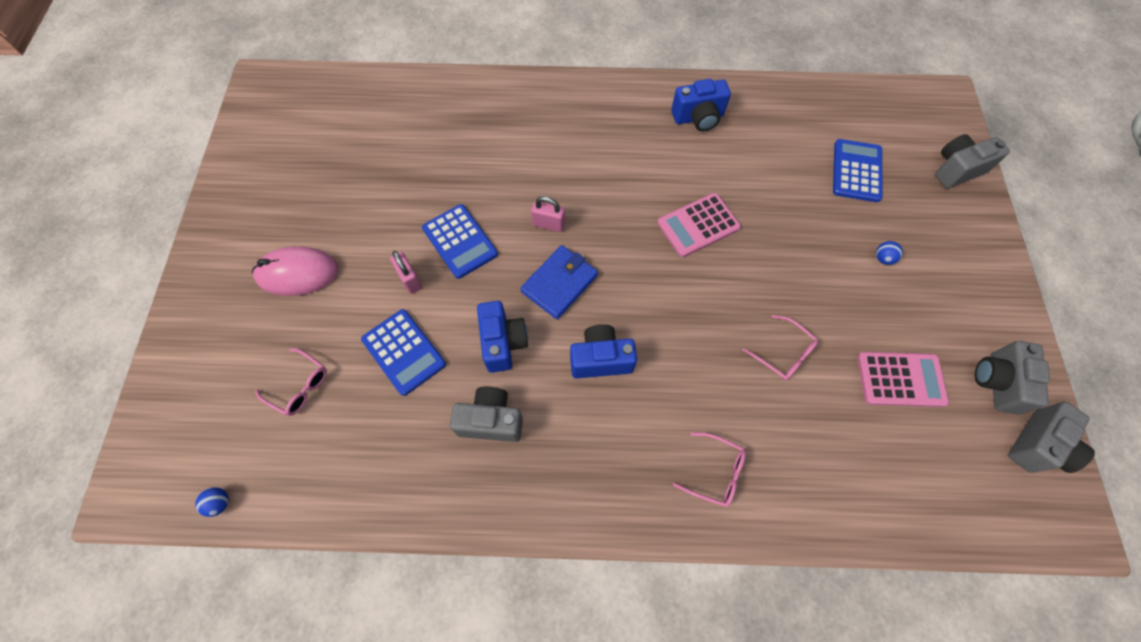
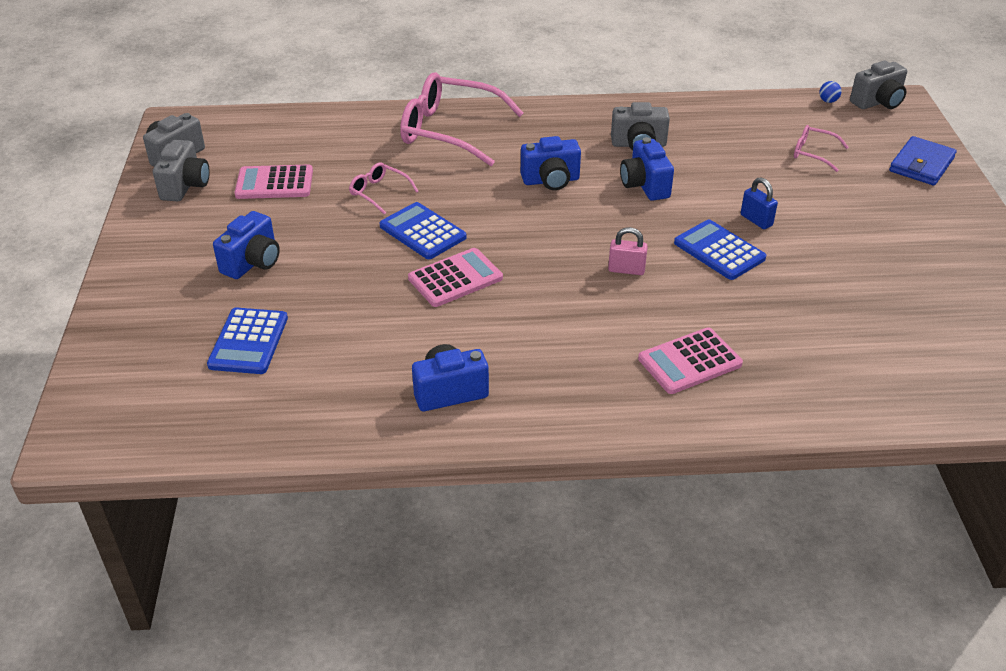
camera: 175 degrees right, 25 degrees down
pink mouse [252,246,339,296] -> none
blue calculator [361,309,446,396] -> blue calculator moved to [379,202,467,259]
pink padlock [390,251,422,294] -> blue padlock [741,177,778,229]
blue wallet [520,245,598,319] -> blue wallet moved to [889,136,957,186]
pink glasses [673,432,746,507] -> pink glasses [400,72,524,166], size x2.15
blue ball [876,241,903,265] -> blue camera [213,211,280,279]
grey camera [935,134,1010,189] -> grey camera moved to [850,61,907,109]
none -> pink calculator [638,327,743,394]

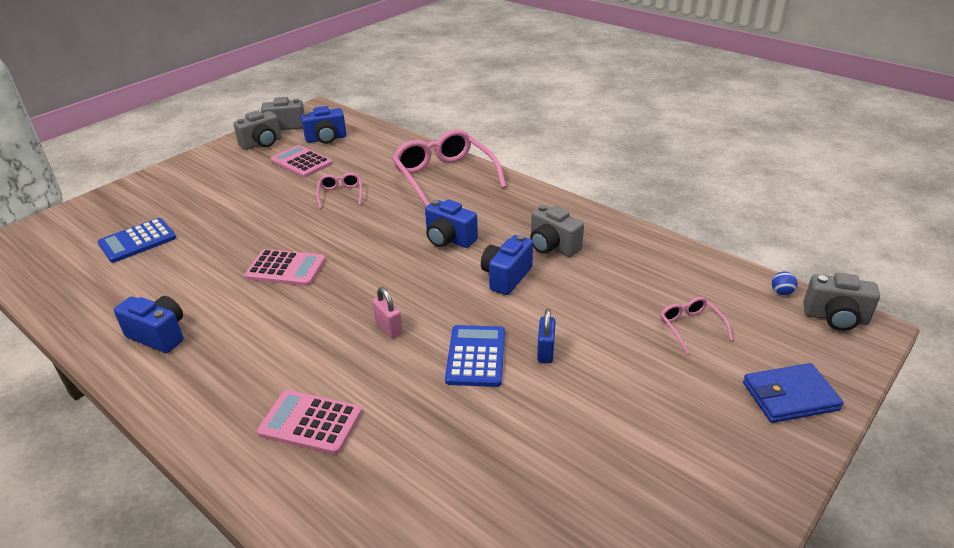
camera: 45 degrees right, 5 degrees down
blue camera [213,211,280,279] -> blue camera moved to [301,106,347,144]
blue calculator [379,202,467,259] -> none

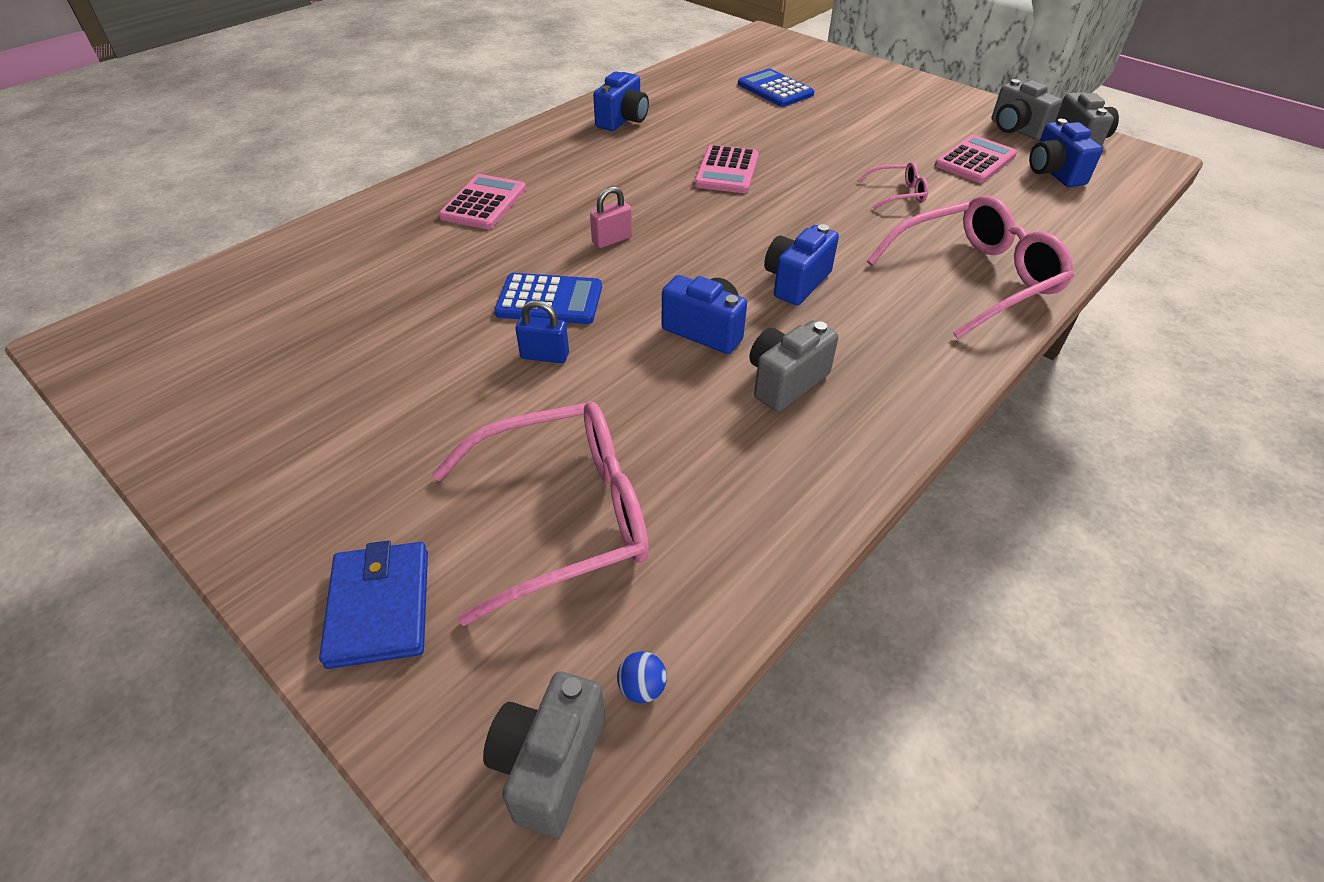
camera: 90 degrees right, 10 degrees up
pink glasses [660,297,733,354] -> pink glasses [432,402,649,626], size x2.15

